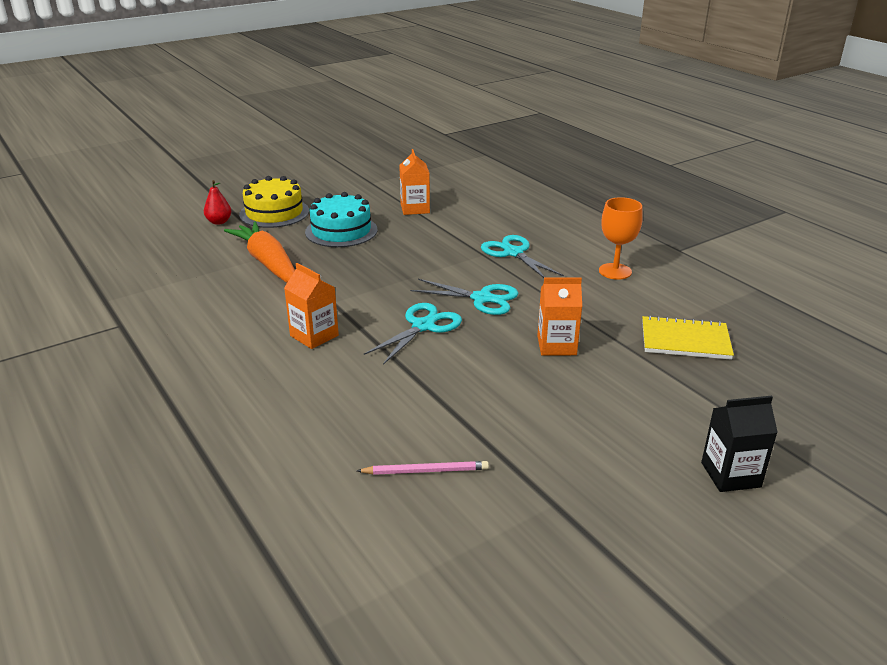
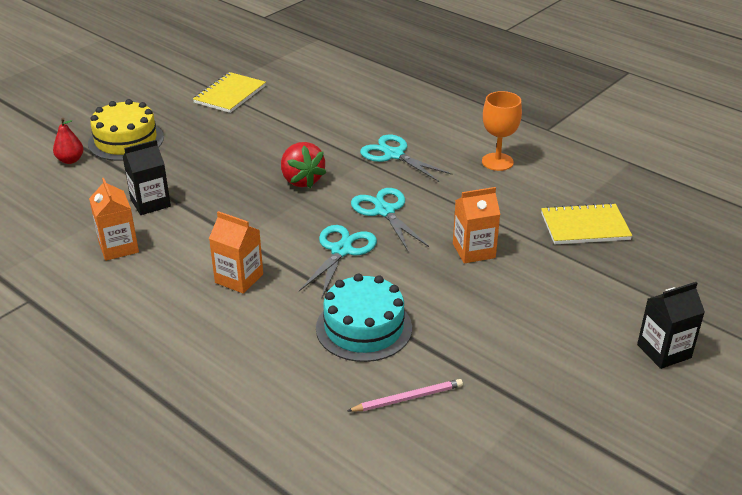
camera: 15 degrees left, 5 degrees up
orange carrot [224,222,295,283] -> black carton [123,140,171,215]
turquoise cake [305,192,377,247] -> turquoise cake moved to [316,274,412,362]
orange carton [399,149,430,215] -> orange carton moved to [89,178,139,261]
turquoise scissors [410,279,519,315] -> turquoise scissors turned 120 degrees counterclockwise [351,188,429,251]
none -> yellow notebook [193,72,266,113]
none -> red strawberry [281,142,326,188]

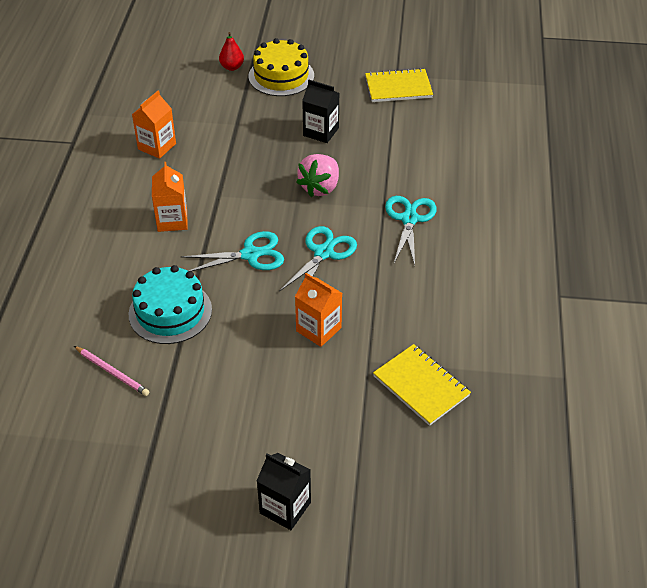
camera: 55 degrees right, 10 degrees up
black carton [123,140,171,215] -> black carton moved to [302,80,339,143]
red strawberry [281,142,326,188] -> pink strawberry [296,154,339,197]
orange goblet [482,91,522,171] -> none

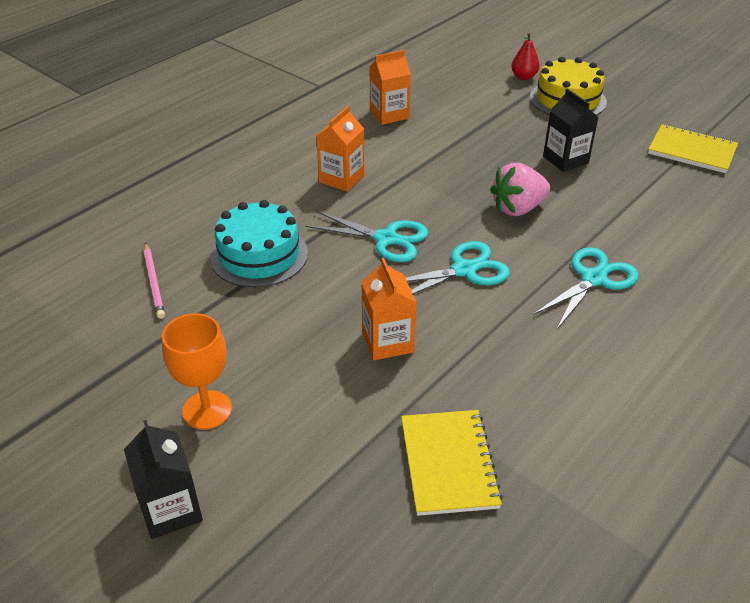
camera: 35 degrees right, 5 degrees down
none -> orange goblet [162,313,232,430]

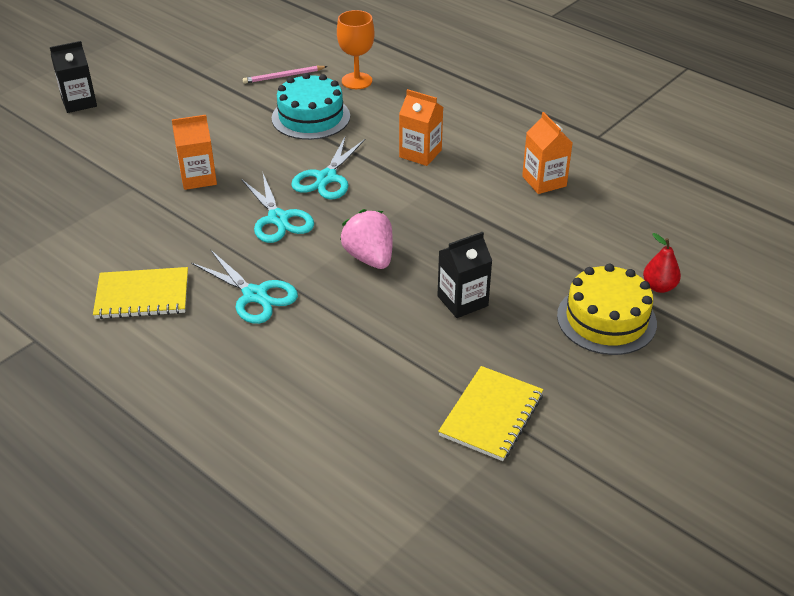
camera: 90 degrees right, 0 degrees up
orange goblet [162,313,232,430] -> orange goblet moved to [337,10,375,89]
yellow notebook [401,410,503,516] -> yellow notebook moved to [93,267,188,319]

